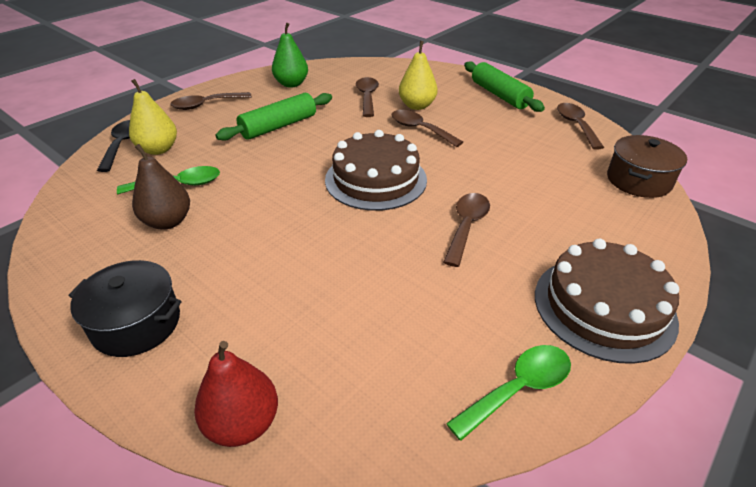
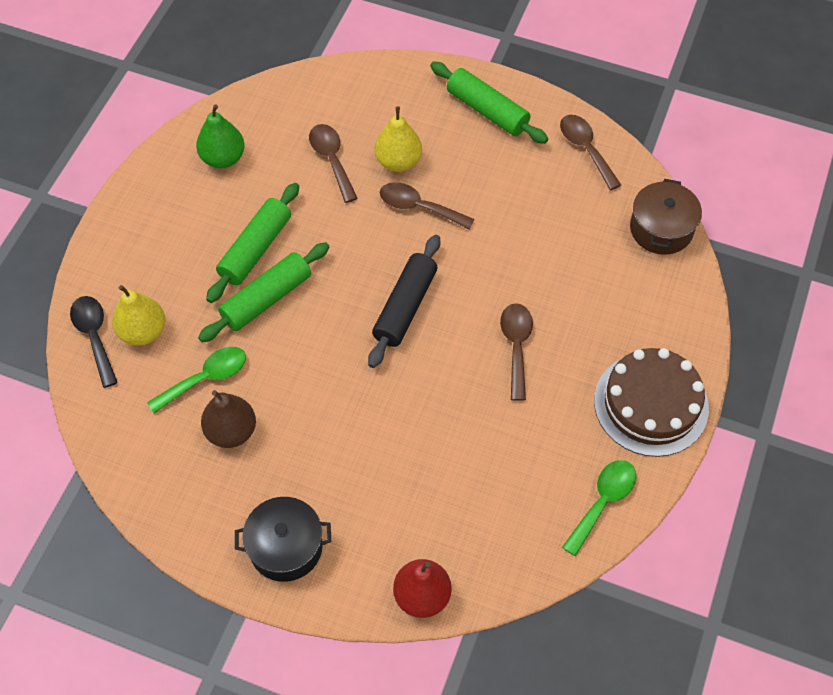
camera: 20 degrees left, 20 degrees up
brown spoon [170,92,252,110] -> none
brown cake [325,130,427,211] -> black rolling pin [368,235,440,368]
none -> green rolling pin [198,242,330,342]

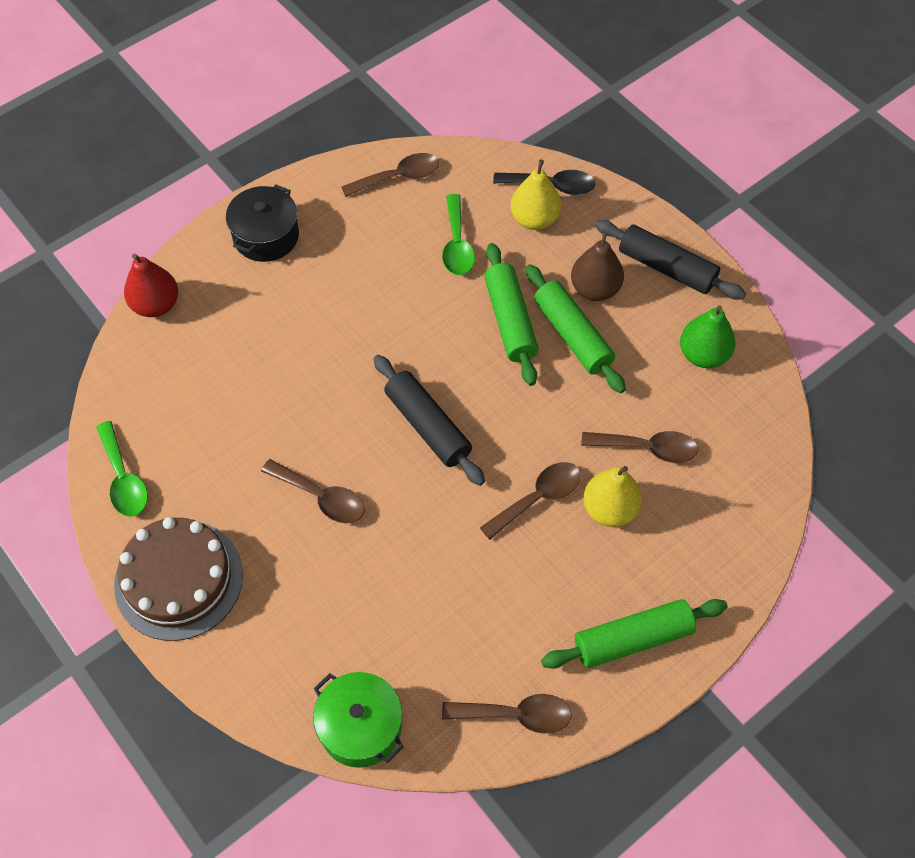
camera: 120 degrees right, 0 degrees up
brown pear [201,390,256,448] -> brown pear moved to [571,231,624,301]
brown pot [630,179,702,255] -> green pot [313,672,404,768]
none -> brown spoon [341,153,439,197]
none -> black rolling pin [595,220,746,300]

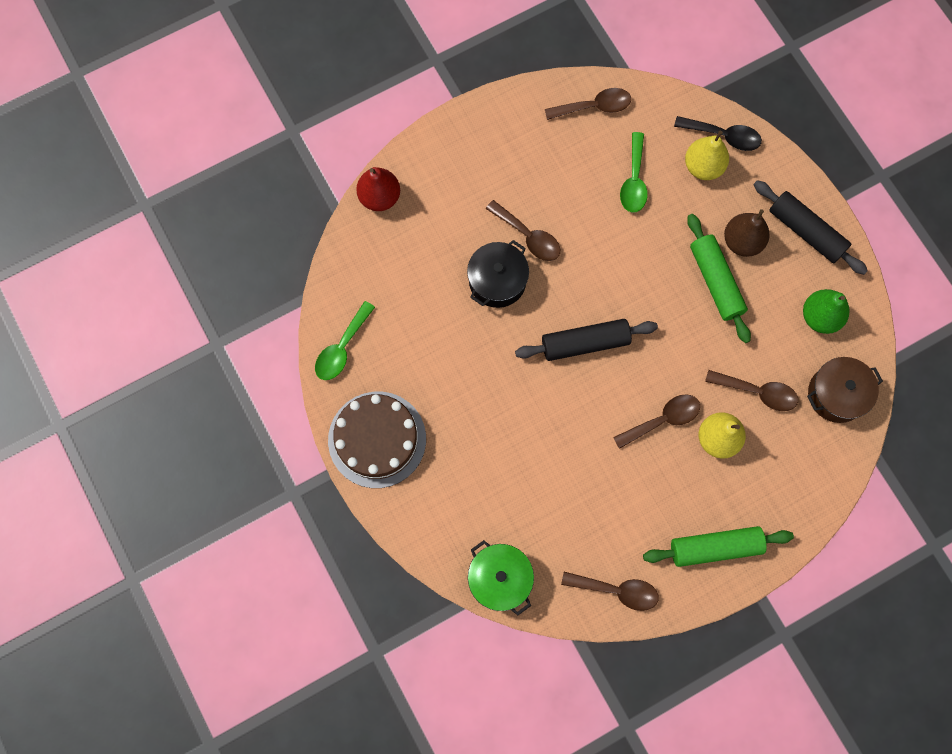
camera: 10 degrees right, 15 degrees up
green spoon [96,421,148,517] -> green spoon turned 45 degrees clockwise [315,301,375,380]
black pot [226,184,299,262] -> black pot moved to [467,240,529,308]
brown spoon [261,459,365,523] -> brown spoon moved to [486,200,561,261]
black rolling pin [373,355,485,486] -> black rolling pin turned 75 degrees counterclockwise [515,319,658,361]
green rolling pin [484,243,538,386] -> none
none -> brown pot [807,357,883,423]

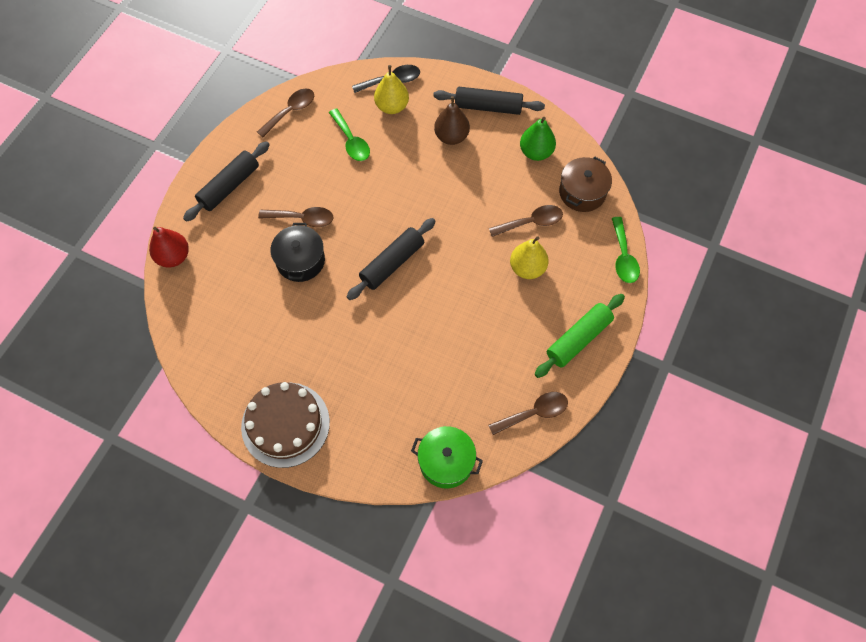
camera: 35 degrees left, 10 degrees down
green spoon [315,301,375,380] -> green spoon moved to [612,217,640,283]
brown spoon [613,394,700,449] -> none
green rolling pin [687,214,751,343] -> none
none -> black rolling pin [183,141,270,222]

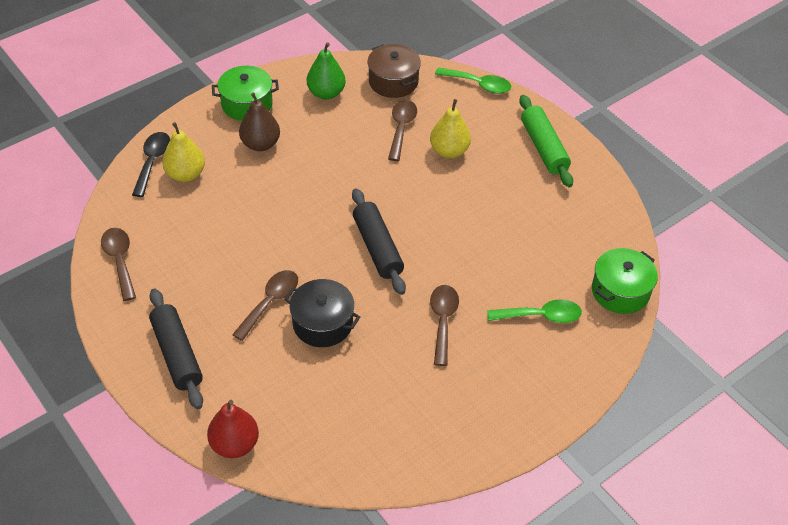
camera: 65 degrees left, 15 degrees down
brown cake [241,382,330,468] -> none
green spoon [329,108,370,161] -> green spoon moved to [487,299,582,323]
black rolling pin [433,87,545,115] -> green pot [212,66,279,121]
brown spoon [488,392,568,435] -> brown spoon moved to [430,285,459,366]

